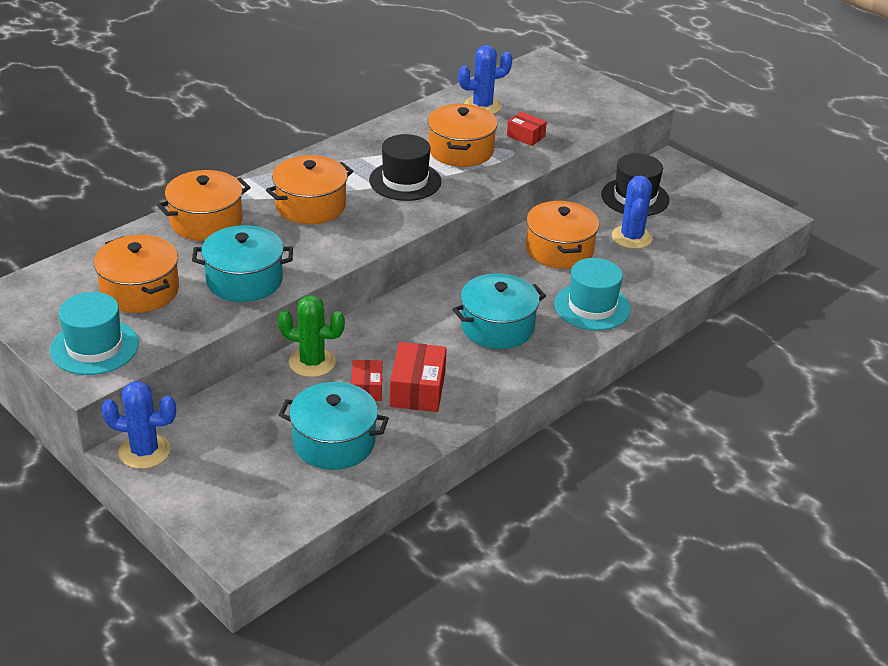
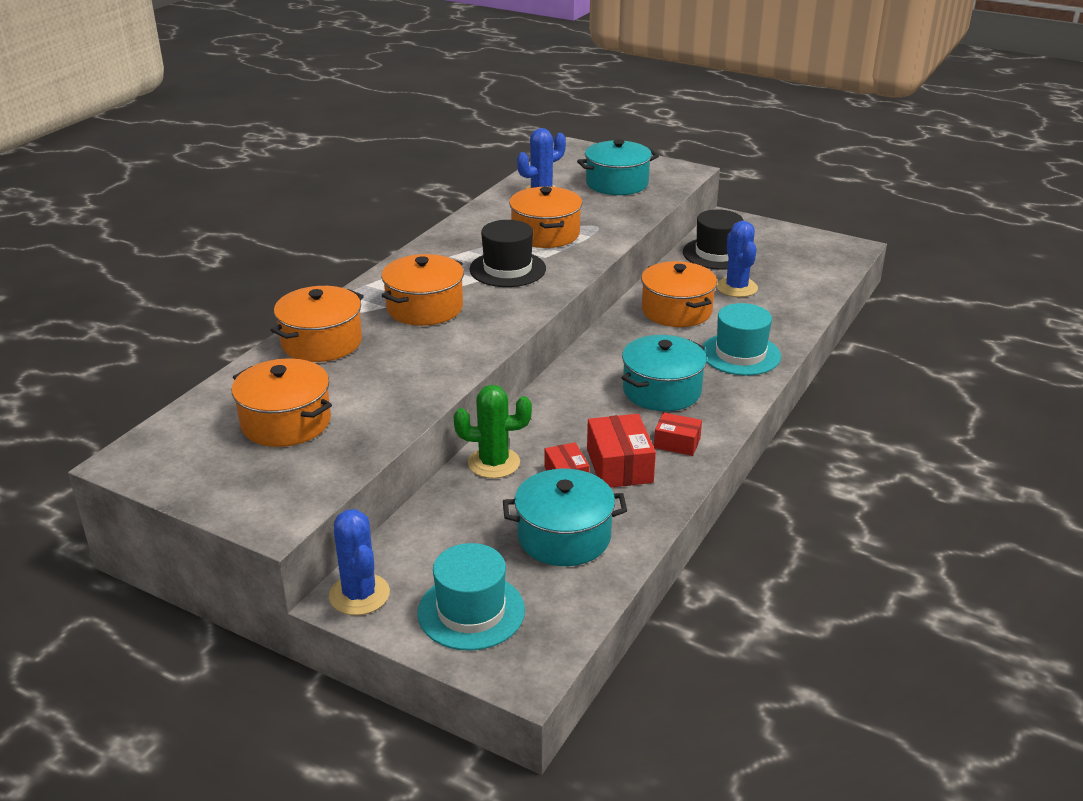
camera: 15 degrees left, 5 degrees down
turquoise hat [50,292,139,375] -> turquoise hat moved to [417,543,525,650]
blue cactus [101,381,176,469] -> blue cactus turned 75 degrees clockwise [329,509,390,615]
turquoise pot [192,225,293,302] -> turquoise pot moved to [577,139,659,195]
red box [507,112,547,146] -> red box moved to [654,413,702,456]

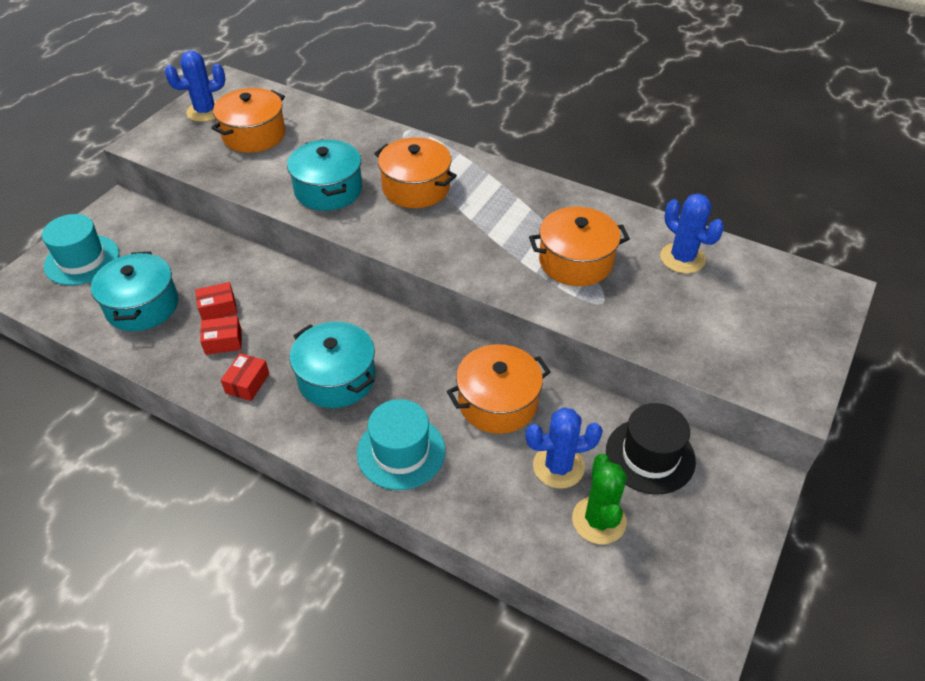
camera: 90 degrees right, 15 degrees up
orange pot [271,286,364,362] -> none
blue cactus [329,509,390,615] -> blue cactus moved to [165,51,225,122]
green cactus [454,385,532,479] -> green cactus moved to [572,454,627,544]
black hat [469,220,546,287] -> none
turquoise pot [577,139,659,195] -> turquoise pot moved to [287,139,362,211]
red box [587,414,656,488] -> red box [200,316,242,355], size x0.62

